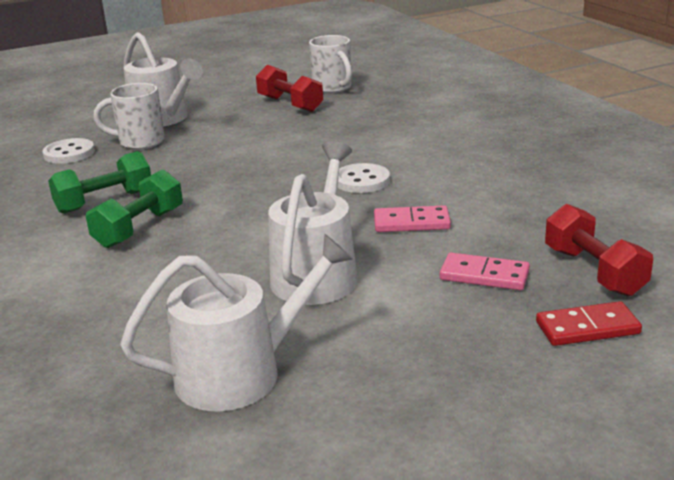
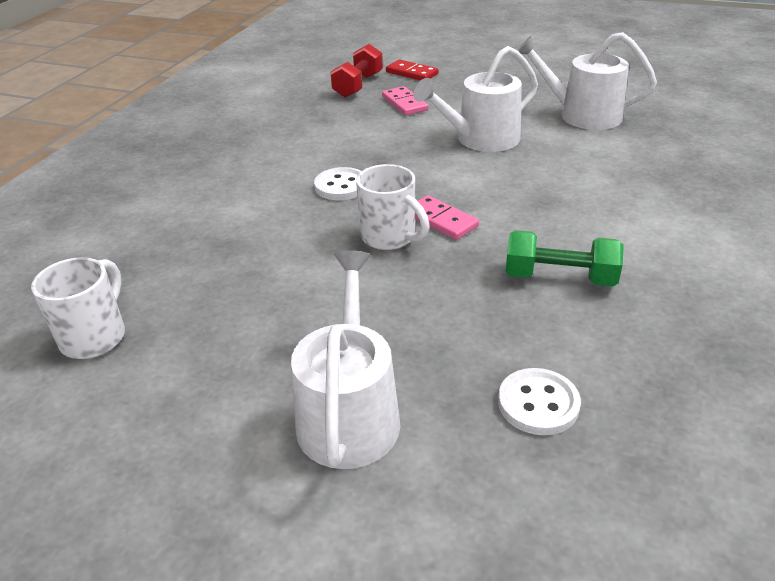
camera: 135 degrees left, 10 degrees up
green dumbbell [86,169,183,248] -> none
white mug [93,83,165,150] -> white mug moved to [356,164,430,250]
red dumbbell [256,65,323,112] -> none
pink domino [374,205,451,232] -> pink domino moved to [415,195,479,240]

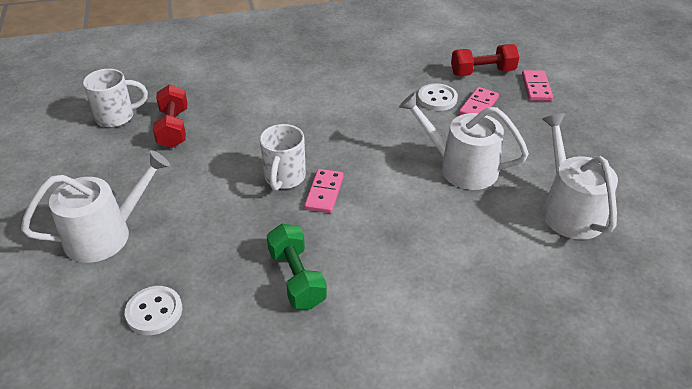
camera: 55 degrees right, 5 degrees up
white button [314,167,361,200] -> white button moved to [418,83,458,111]
red domino [386,60,439,81] -> pink domino [522,70,553,101]
none -> red dumbbell [153,84,187,148]

